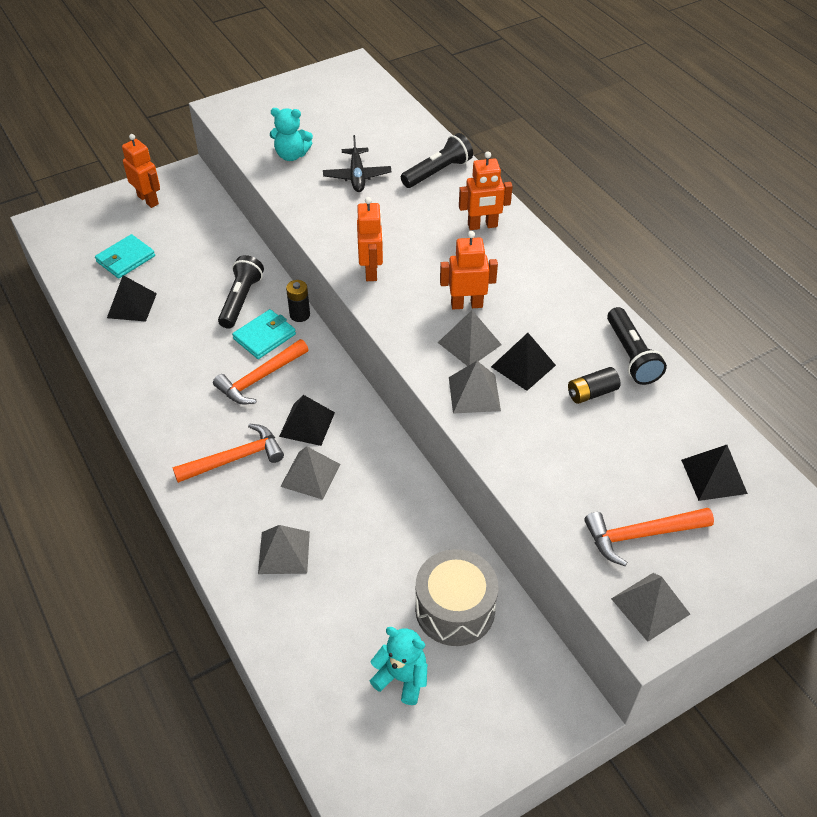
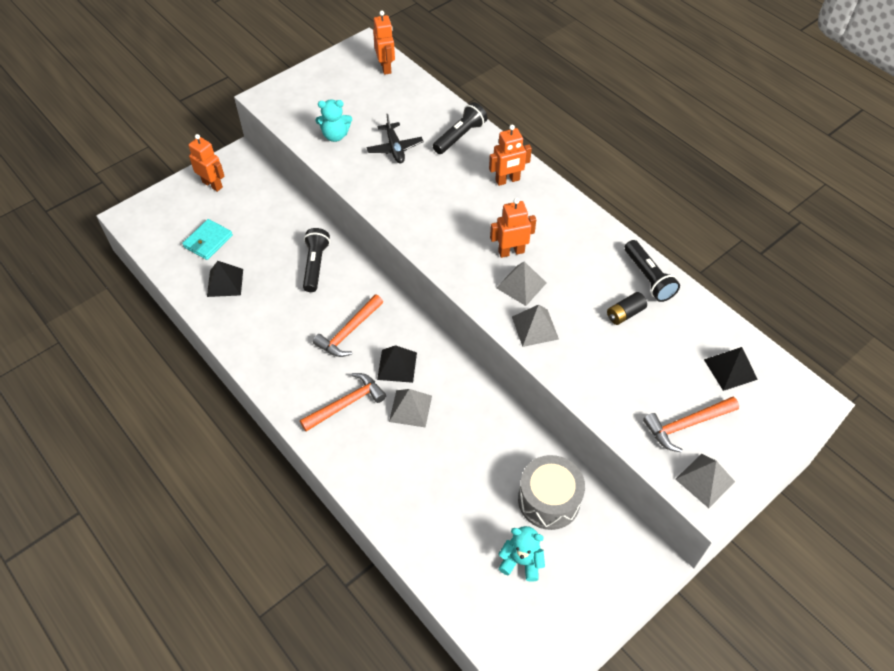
camera: 10 degrees left, 5 degrees up
turquoise wallet [232,309,296,359] -> none
grey pyramid [258,525,310,574] -> none
black battery [286,280,310,322] -> none
orange robot [357,197,383,281] -> orange robot moved to [373,11,395,75]
black pyramid [491,333,556,391] -> none

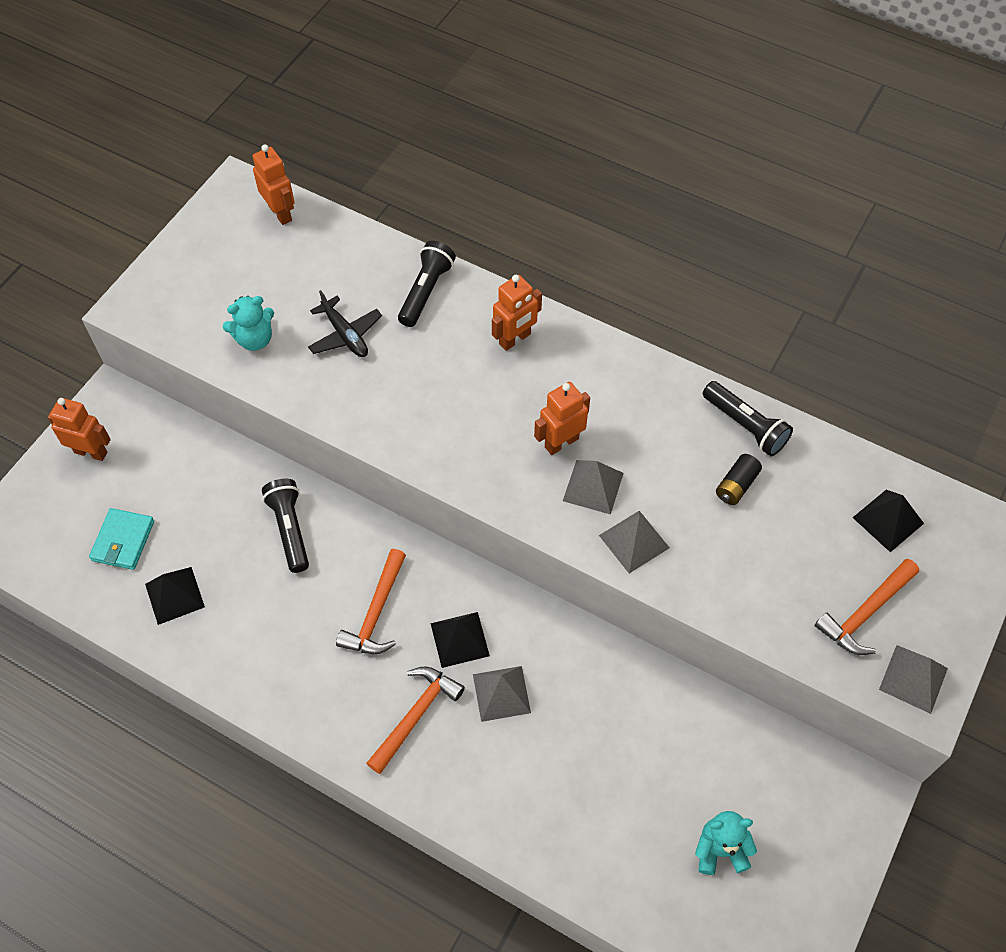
camera: 20 degrees left, 5 degrees up
grey drum [518,455,585,530] -> none

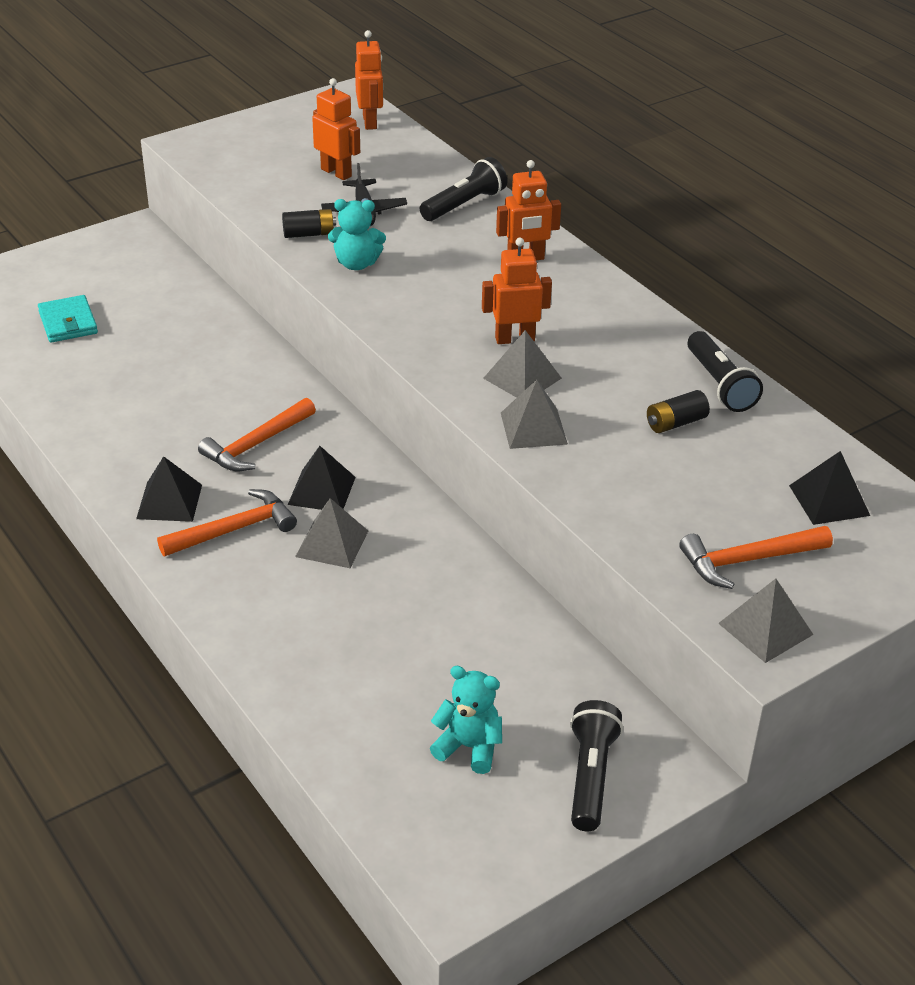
camera: 25 degrees right, 20 degrees down
orange robot [48,398,111,461] -> orange robot moved to [312,78,360,180]
turquoise wallet [89,508,154,570] -> turquoise wallet turned 60 degrees counterclockwise [38,295,98,343]
black pyramid [145,567,205,625] -> black pyramid moved to [136,456,202,522]
turquoise teddy bear [223,296,274,351] -> turquoise teddy bear moved to [328,199,386,270]
black flashlight [262,479,309,573] -> black flashlight moved to [570,700,623,831]
none -> black battery [282,209,336,238]

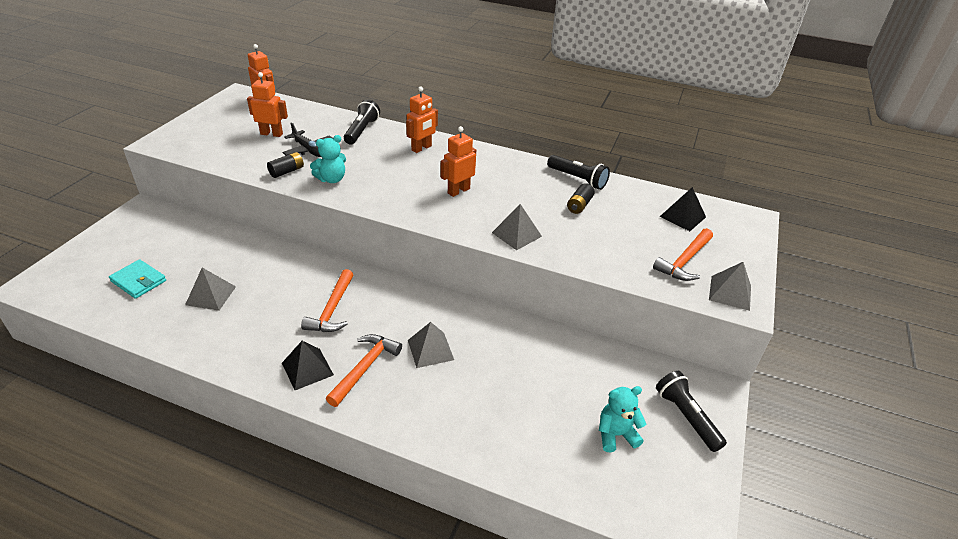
camera: 35 degrees left, 0 degrees up
black pyramid [288,446,356,510] -> none
grey pyramid [483,330,562,398] -> grey pyramid moved to [185,268,236,311]

